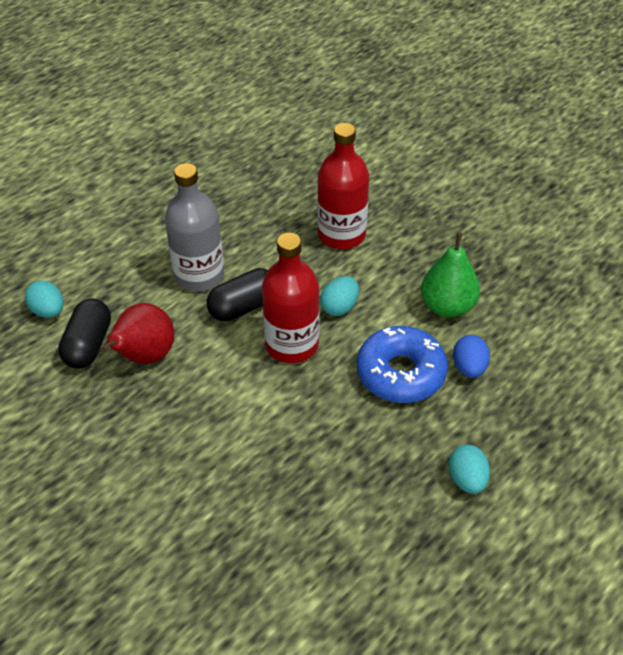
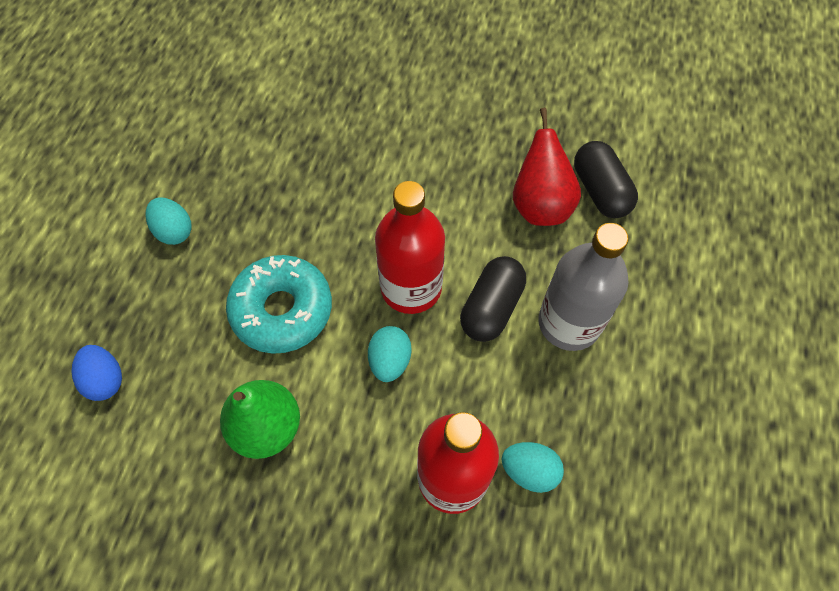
camera: 150 degrees right, 15 degrees up
turquoise egg [25,280,63,318] -> turquoise egg moved to [501,442,564,493]
blue donut [357,326,448,403] -> turquoise donut [226,255,332,354]
blue egg [453,335,490,378] -> blue egg moved to [71,345,122,401]

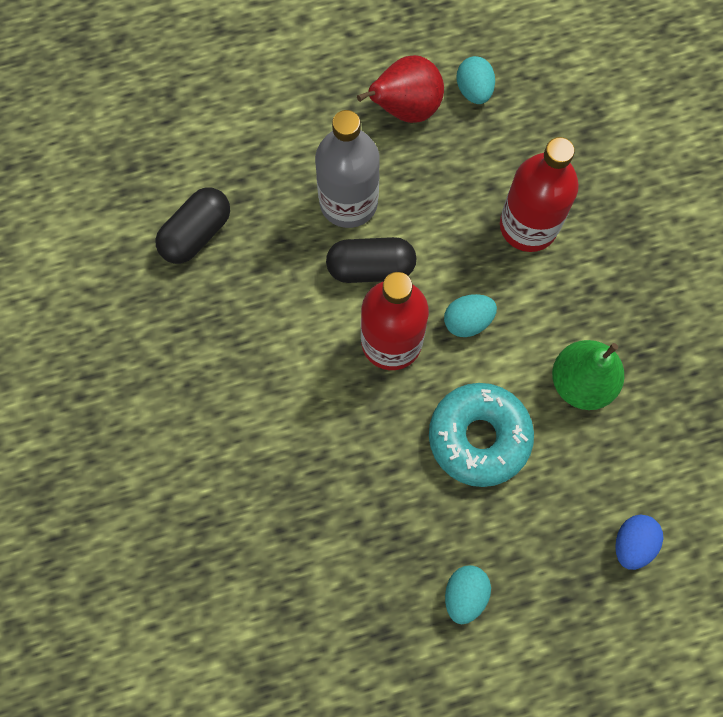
camera: 120 degrees left, 10 degrees up
turquoise egg [501,442,564,493] -> turquoise egg moved to [457,56,495,104]
red pear [513,108,581,226] -> red pear moved to [357,55,444,123]

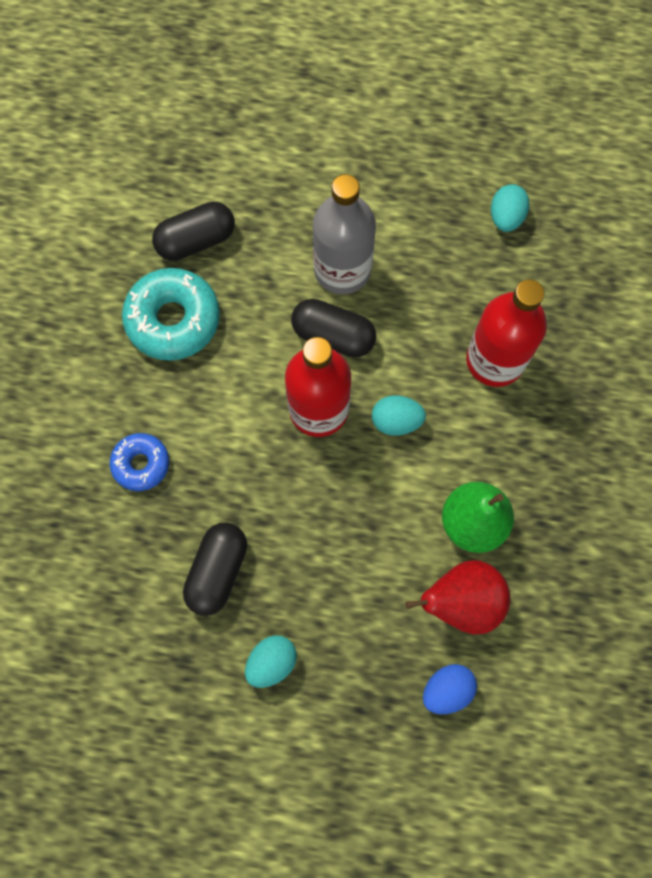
camera: 25 degrees right, 0 degrees up
red pear [357,55,444,123] -> red pear moved to [405,560,510,634]
turquoise donut [429,383,534,487] -> turquoise donut moved to [122,268,220,361]
none -> blue donut [110,433,169,491]
none -> black capsule [183,522,247,616]

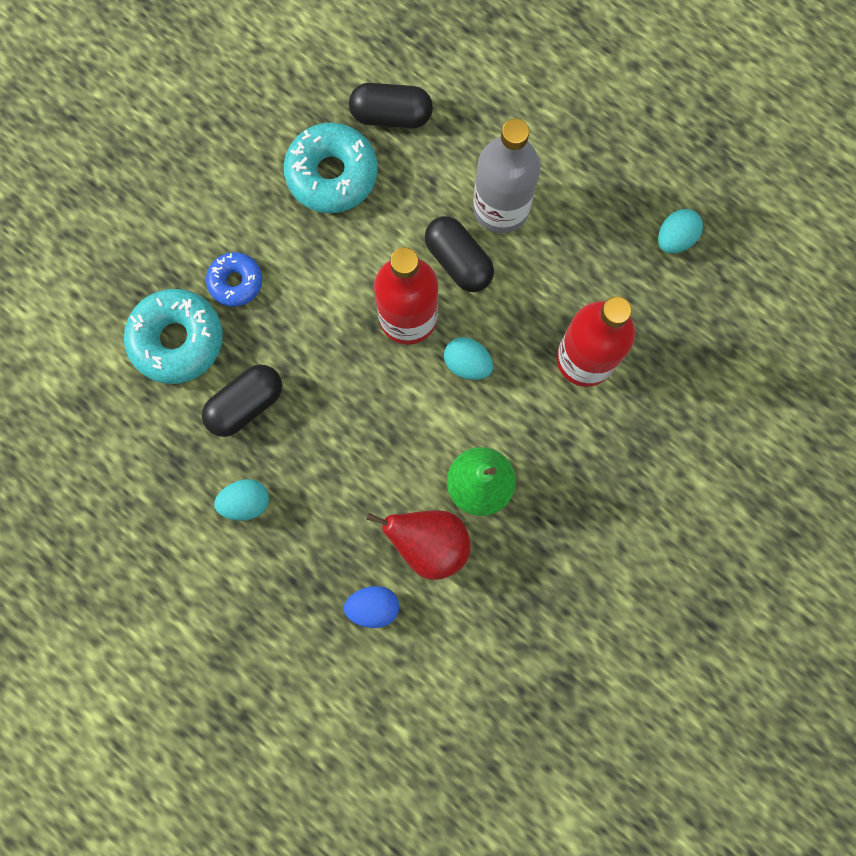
camera: 30 degrees right, 5 degrees up
none -> turquoise donut [124,289,223,384]

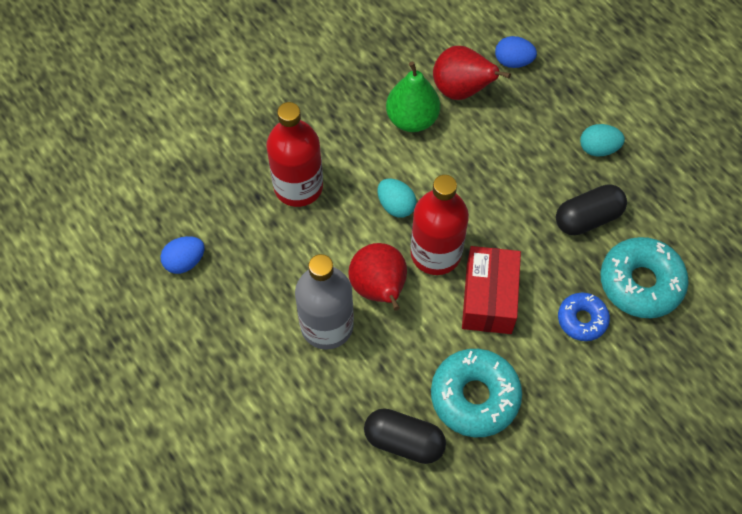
camera: 165 degrees left, 15 degrees down
black capsule [425,216,494,292] -> red pear [348,243,407,311]
turquoise egg [658,209,703,253] -> blue egg [161,236,205,274]
none -> red box [462,246,521,334]

